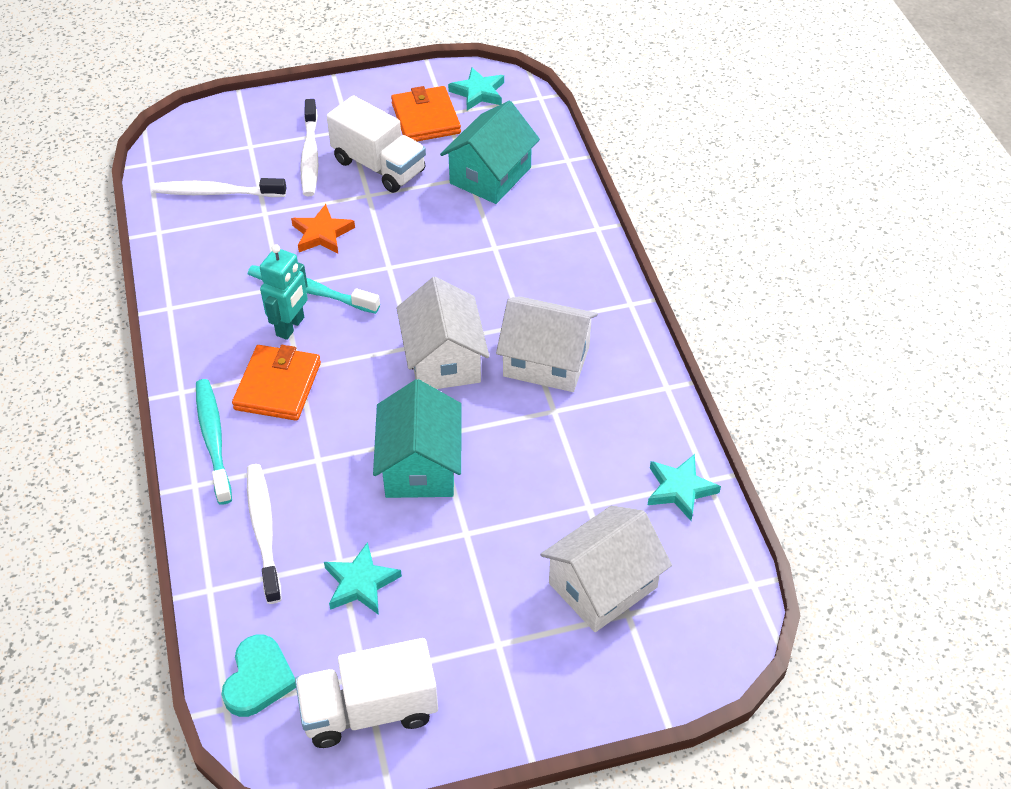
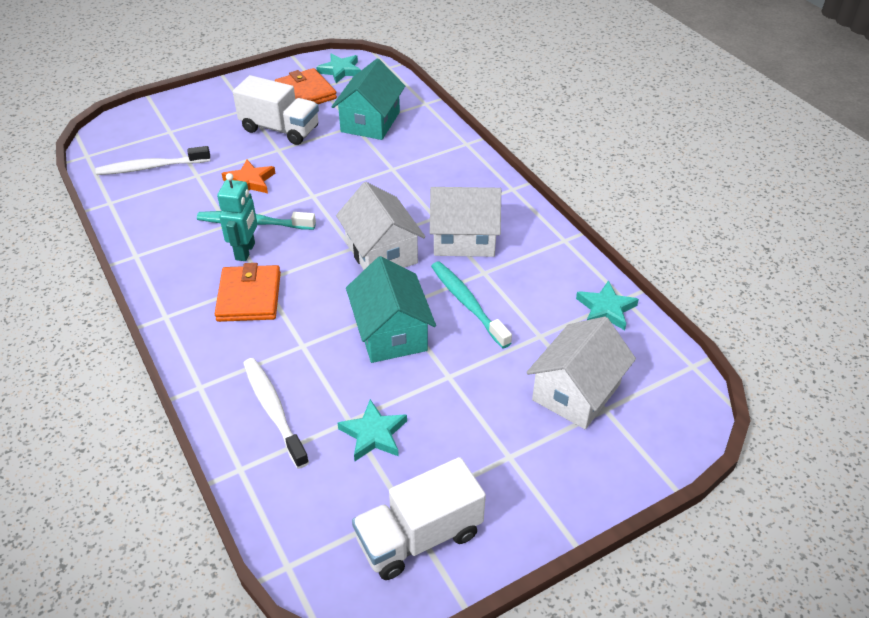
camera: 15 degrees left, 5 degrees down
turquoise toothbrush [196,379,232,505] -> turquoise toothbrush moved to [431,261,512,348]
turquoise heart [222,635,296,717] -> none
white toothbrush [300,99,318,196] -> none

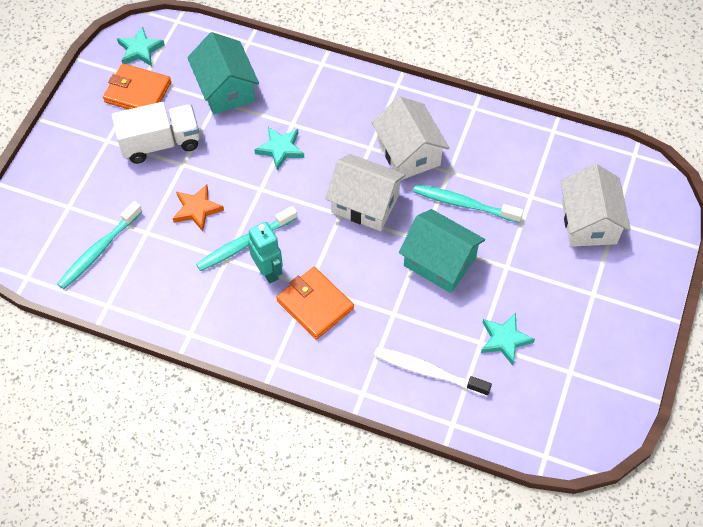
camera: 40 degrees left, 15 degrees up
white toothbrush [95,146,210,175] -> turquoise toothbrush [57,201,142,289]
white truck [352,457,486,580] -> none
white house [430,187,501,257] -> white house turned 75 degrees counterclockwise [371,96,450,180]
turquoise star [576,280,639,330] -> turquoise star moved to [254,127,304,171]

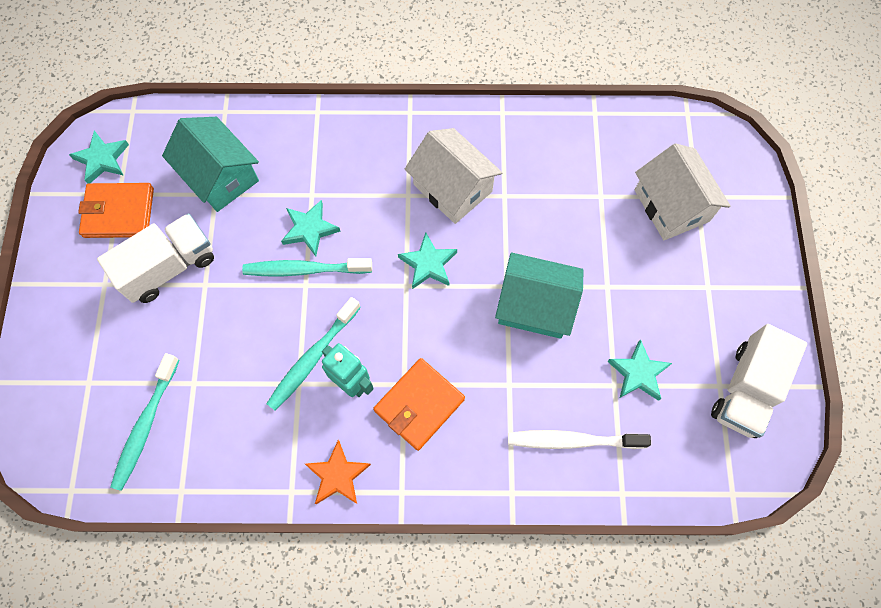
camera: 20 degrees left, 10 degrees up
orange star [173,184,224,231] -> orange star moved to [305,440,371,504]
orange wallet [276,267,354,340] -> orange wallet turned 75 degrees counterclockwise [373,358,465,451]
white house [325,154,406,231] -> turquoise star [398,232,457,289]
turquoise toothbrush [413,184,523,223] -> turquoise toothbrush moved to [242,258,372,276]
none -> white truck [711,324,807,438]

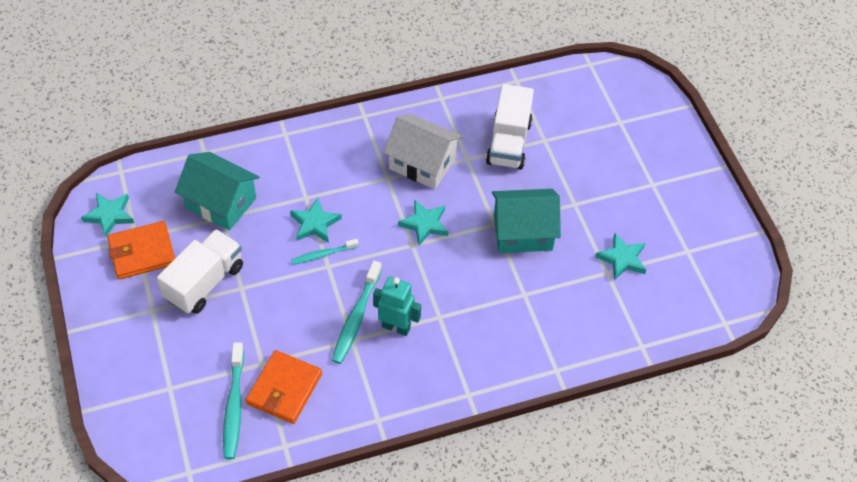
camera: 20 degrees left, 15 degrees down
turquoise toothbrush [242,258,372,276] -> turquoise toothbrush [291,239,359,265], size x0.61
orange star [305,440,371,504] -> none
orange wallet [373,358,465,451] -> orange wallet moved to [246,350,322,424]
white toothbrush [508,430,651,449] -> none
white house [635,143,731,240] -> none
white truck [711,324,807,438] -> white truck moved to [486,84,534,170]

